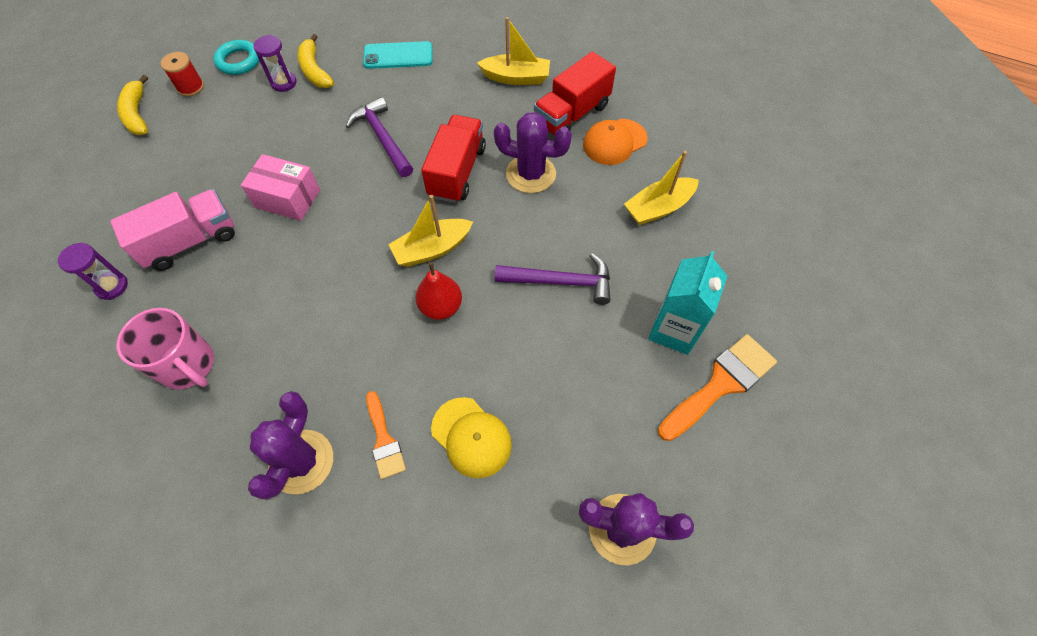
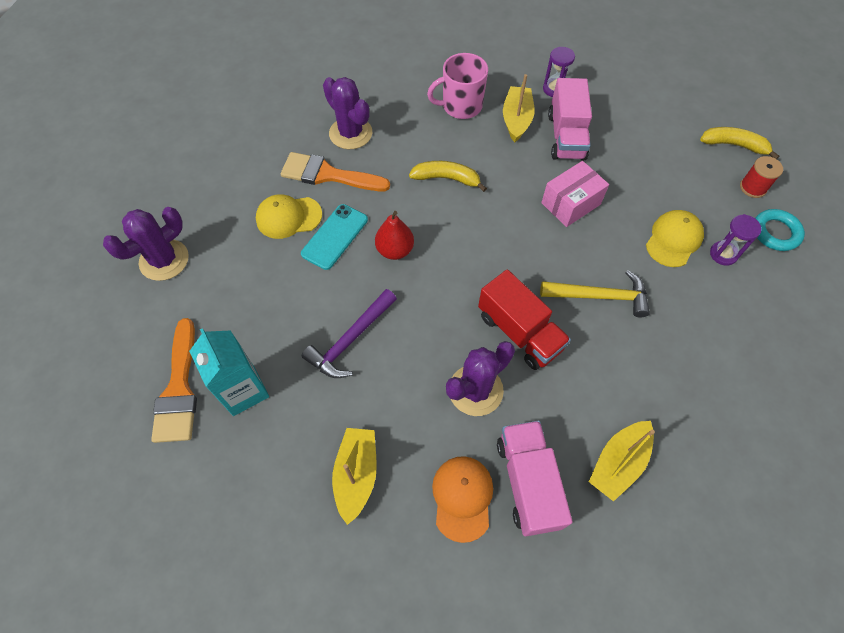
camera: 125 degrees right, 0 degrees up
yellow banana [297,34,334,88] -> yellow banana moved to [409,161,487,192]
purple hammer [346,97,413,177] -> yellow hammer [540,270,650,318]
turquoise phone [363,41,433,69] -> turquoise phone moved to [301,204,368,270]
orange brush [366,391,406,479] -> orange brush [281,152,390,191], size x1.67
yellow boat [388,195,473,267] -> yellow boat moved to [503,74,534,142]
red truck [534,52,616,136] -> pink truck [497,420,573,536]
none -> yellow cap [646,210,704,267]

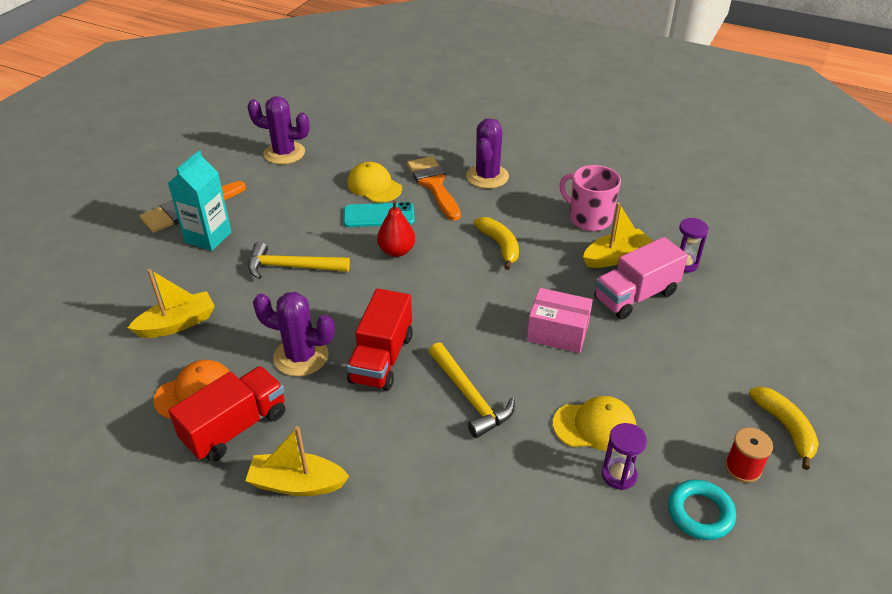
camera: 55 degrees right, 20 degrees down
purple hammer [302,289,397,378] -> yellow hammer [248,242,350,279]
pink truck [497,420,573,536] -> red truck [168,366,285,462]

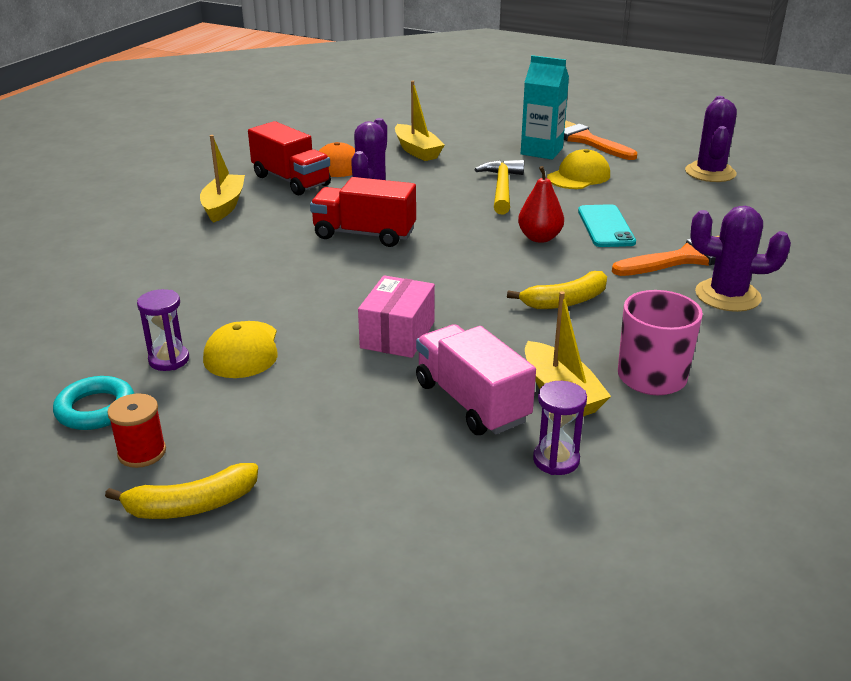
camera: 90 degrees right, 10 degrees down
yellow cap [347,162,402,203] -> yellow cap moved to [547,149,610,189]
yellow hammer [429,342,515,438] -> none

